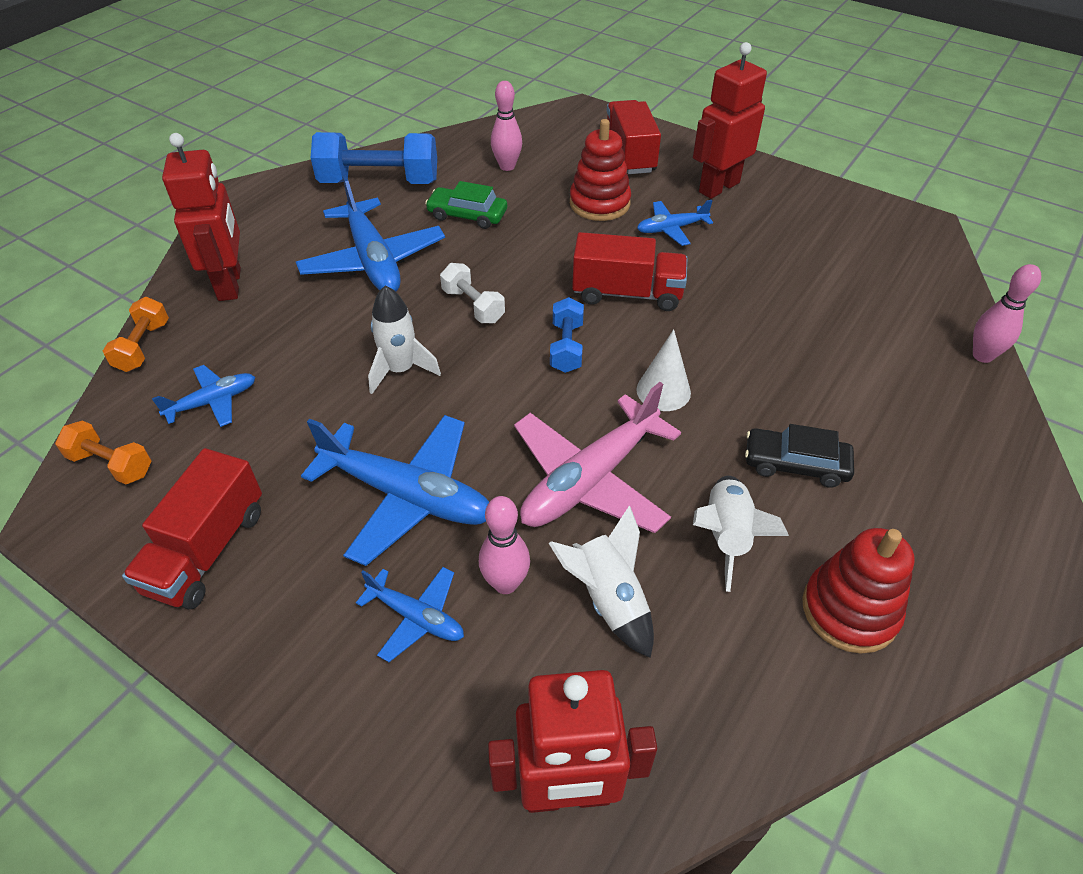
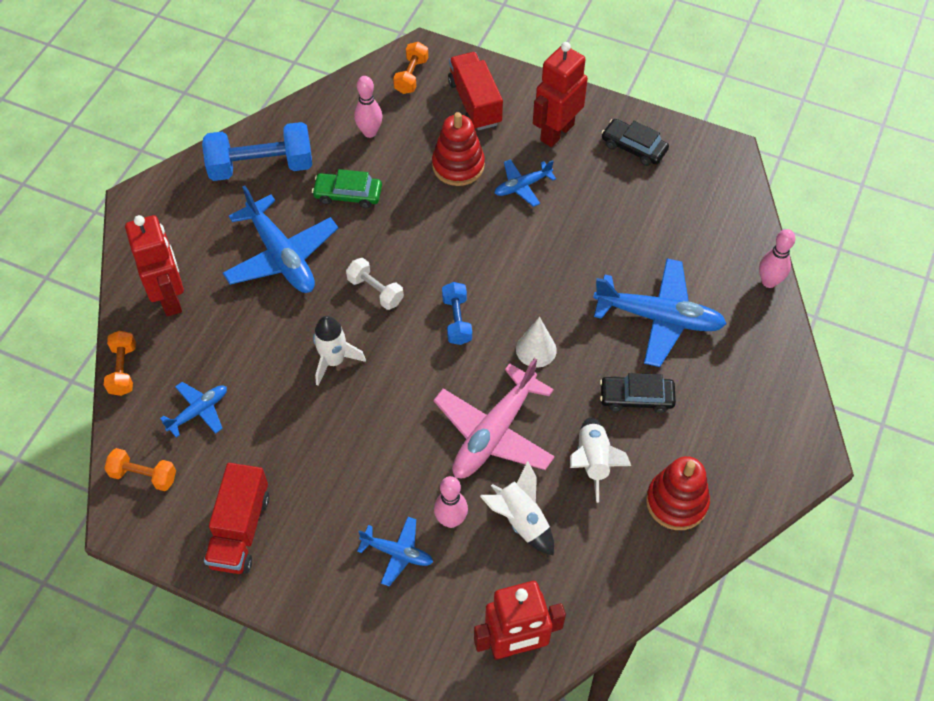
camera: 10 degrees left, 10 degrees up
blue plane [301,415,489,566] -> blue plane moved to [593,258,726,367]
red truck [572,232,687,311] -> none
none -> orange dumbbell [393,42,428,94]
none -> black car [602,119,669,166]

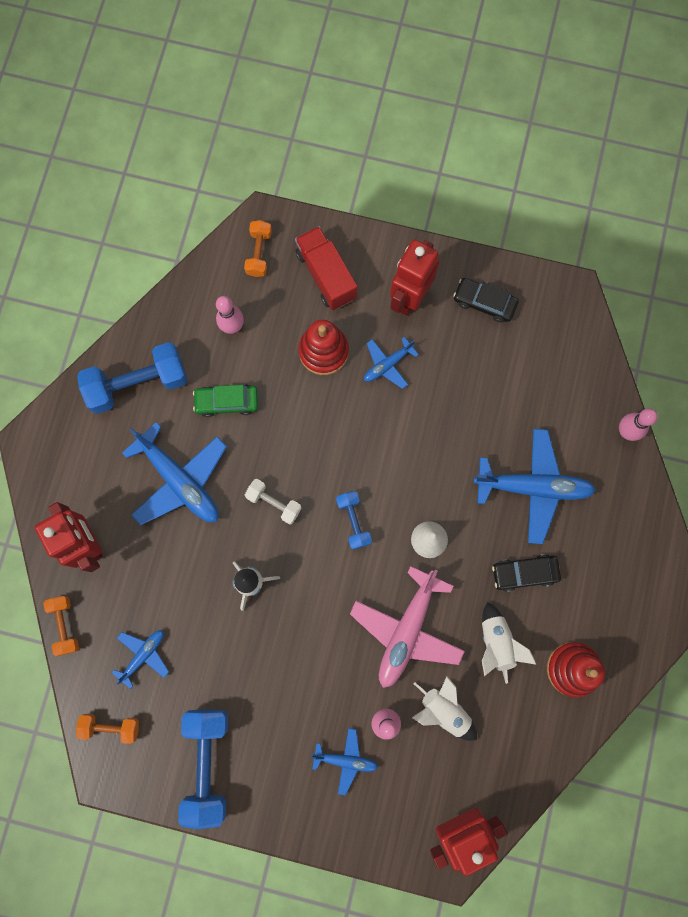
camera: 10 degrees left, 20 degrees up
red truck [204,463,269,574] -> blue dumbbell [178,709,228,829]

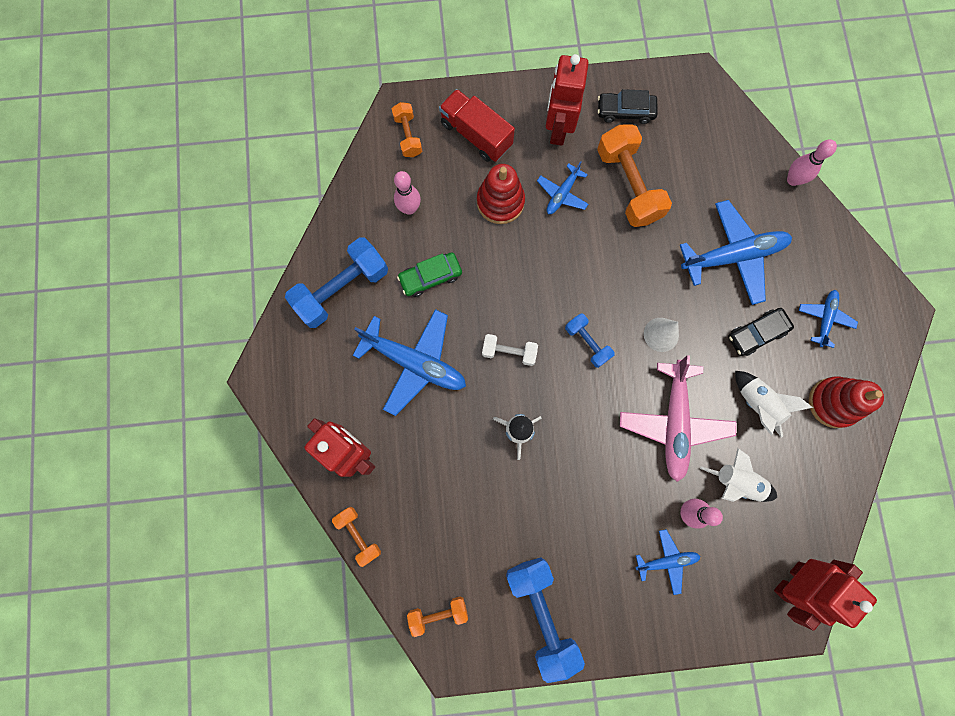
camera: 20 degrees left, 0 degrees up
blue plane [112,630,169,689] -> blue plane moved to [799,290,858,348]
none -> orange dumbbell [597,125,672,227]

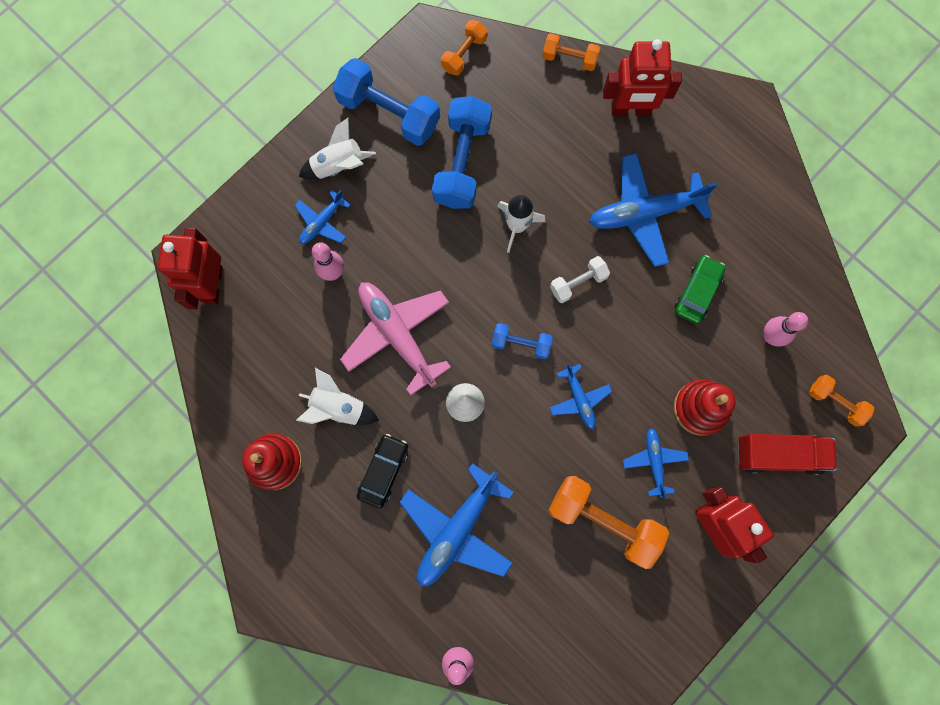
camera: 140 degrees right, 0 degrees up
blue dumbbell [285,237,388,328] -> blue dumbbell moved to [432,96,492,209]
black car [598,89,657,124] -> none
white rocket [700,448,777,502] -> white rocket moved to [299,117,376,180]
blue plane [799,290,858,348] -> blue plane moved to [549,363,612,429]

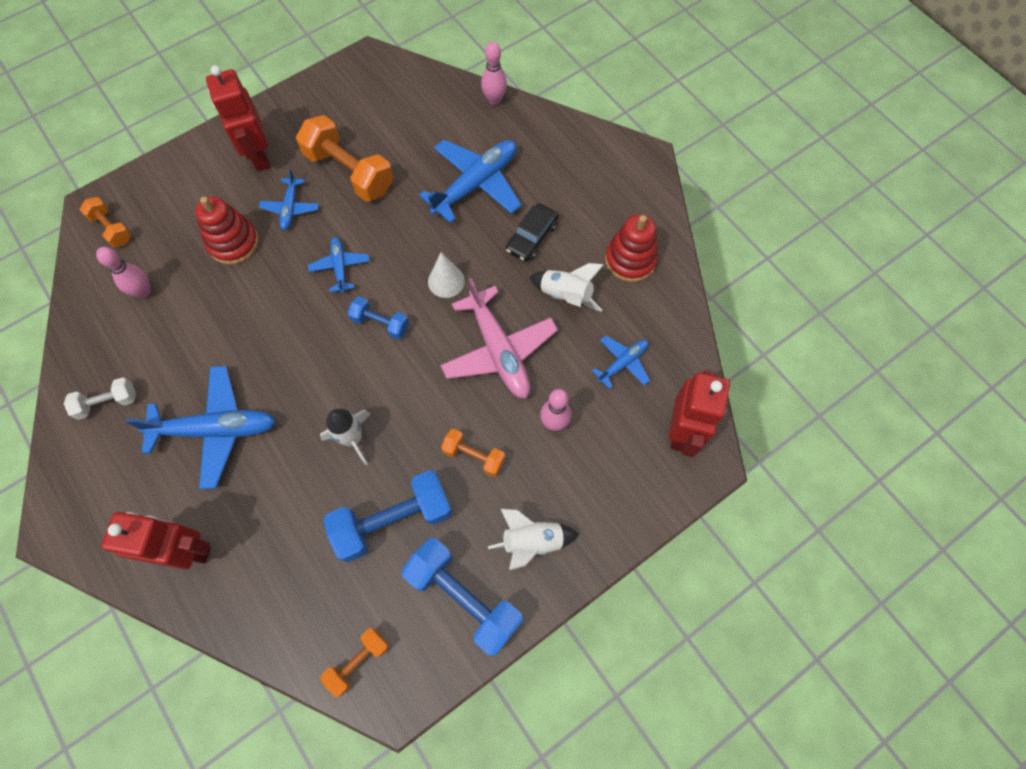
camera: 170 degrees left, 10 degrees down
blue plane [295,190,351,244] -> blue plane moved to [592,335,650,389]
blue dumbbell [432,96,492,209] -> blue dumbbell turned 45 degrees clockwise [324,470,453,562]
orange dumbbell [542,33,600,71] -> orange dumbbell moved to [441,429,505,477]
white dumbbell [550,256,610,303] -> white dumbbell moved to [64,377,136,420]
green car [675,255,726,324] -> none
red truck [738,434,837,475] -> none

